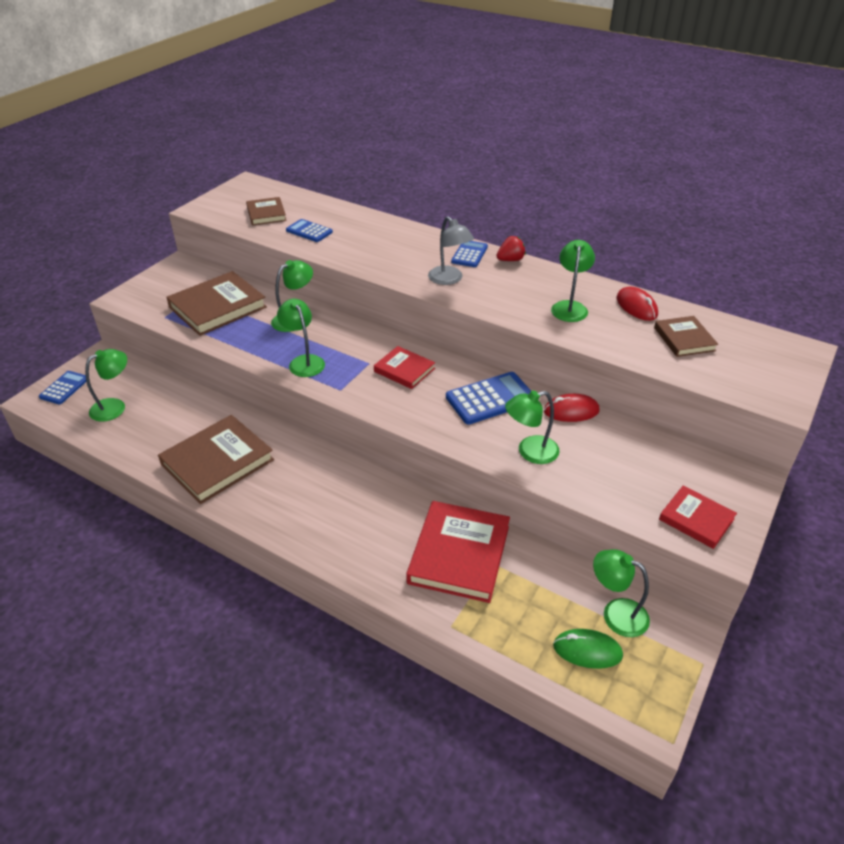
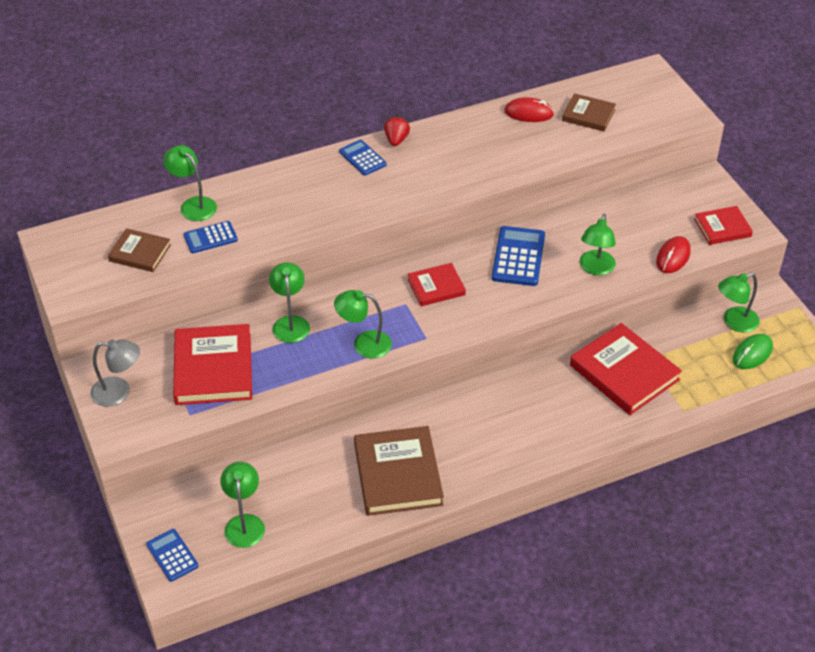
camera: 55 degrees left, 5 degrees up
brown book [166,271,267,336] -> red book [173,324,252,405]
grey lamp [428,216,474,285] -> grey lamp moved to [90,339,140,407]
red mouse [544,394,600,422] -> red mouse moved to [656,236,691,273]
green lamp [551,240,595,322] -> green lamp moved to [163,145,217,221]

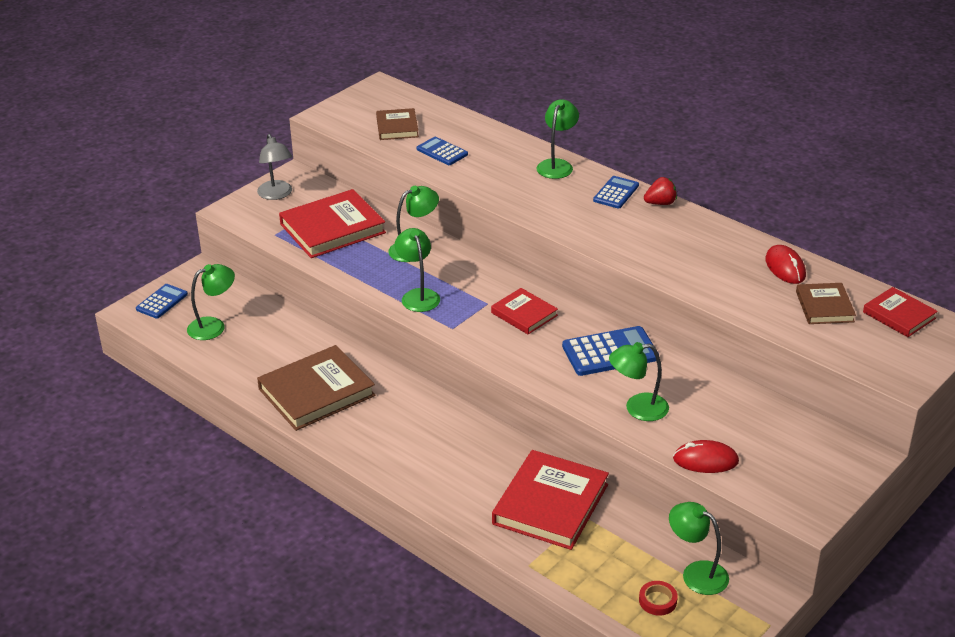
camera: 65 degrees right, 10 degrees down
green lamp [163,145,217,221] -> green lamp moved to [537,99,579,179]
red book [694,206,753,245] -> red book moved to [863,287,938,337]
green mouse [733,334,773,369] -> red tape [639,581,678,616]

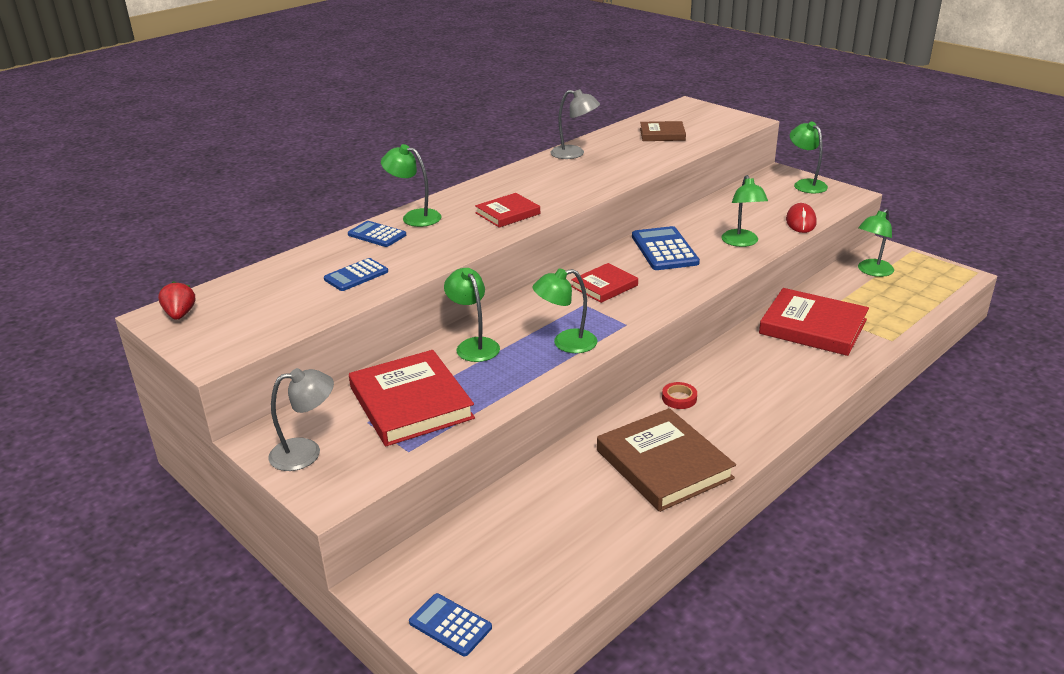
camera: 85 degrees left, 5 degrees down
green lamp [187,264,235,340] -> green lamp moved to [790,121,828,193]
brown book [376,108,419,140] -> none
blue calculator [593,176,639,209] -> blue calculator moved to [348,221,406,247]
red tape [639,581,678,616] -> red tape moved to [662,382,697,409]
red strawberry [644,177,677,205] -> red strawberry moved to [158,281,195,320]
red mouse [765,245,806,284] -> none
red book [863,287,938,337] -> red book moved to [475,193,540,228]
none -> grey lamp [550,89,600,159]

